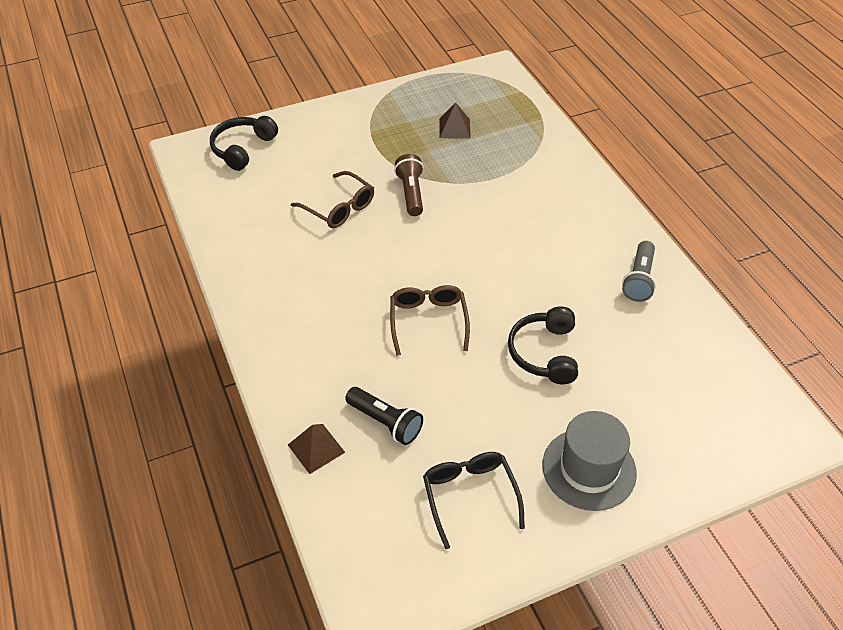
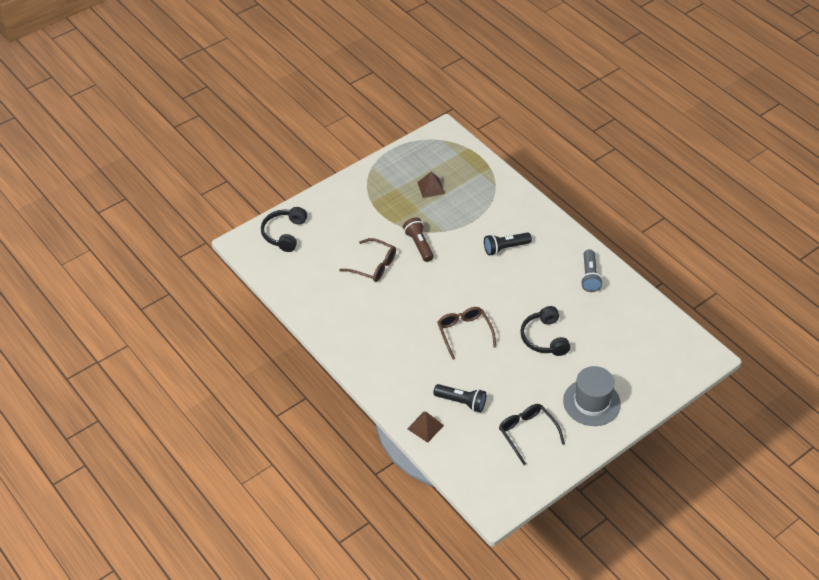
camera: 15 degrees left, 0 degrees up
none -> black flashlight [484,232,532,255]

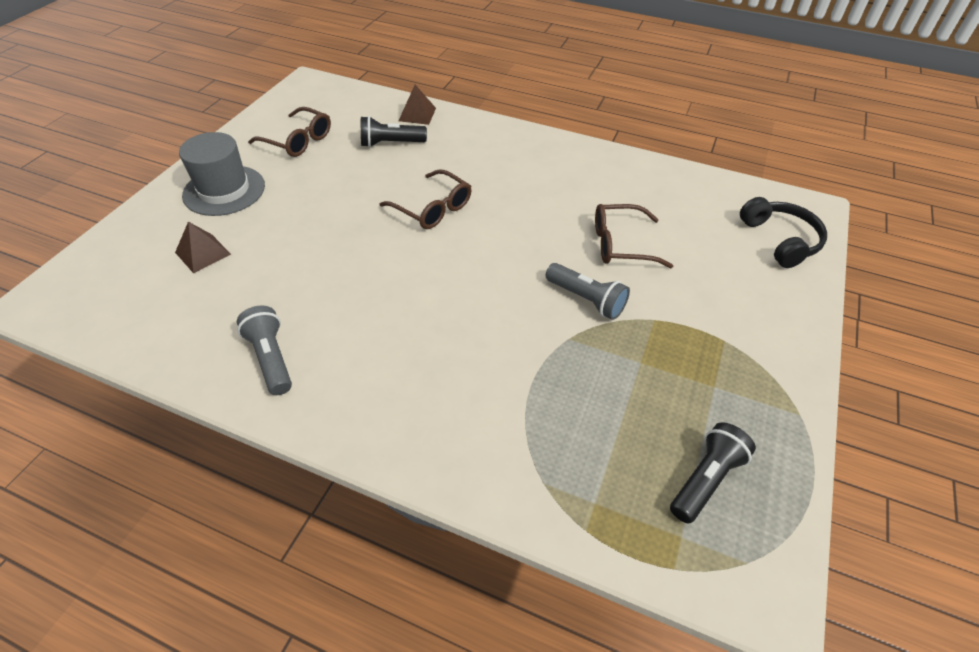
camera: 150 degrees right, 0 degrees up
brown flashlight [403,218,434,262] -> grey flashlight [546,263,630,320]
brown pyramid [417,171,445,198] -> brown pyramid moved to [175,222,231,273]
black flashlight [484,232,532,255] -> black flashlight moved to [670,422,756,524]
black glasses [499,404,565,465] -> brown glasses [248,107,331,157]
black headphones [520,306,570,356] -> none

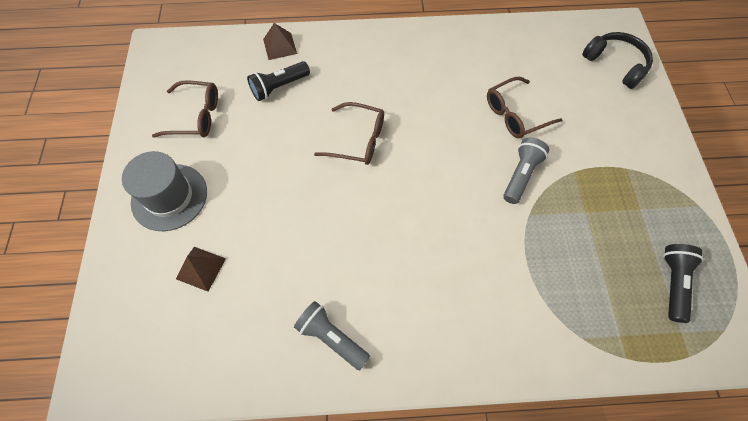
camera: 25 degrees left, 15 degrees up
grey flashlight [546,263,630,320] -> grey flashlight turned 75 degrees counterclockwise [503,137,550,204]

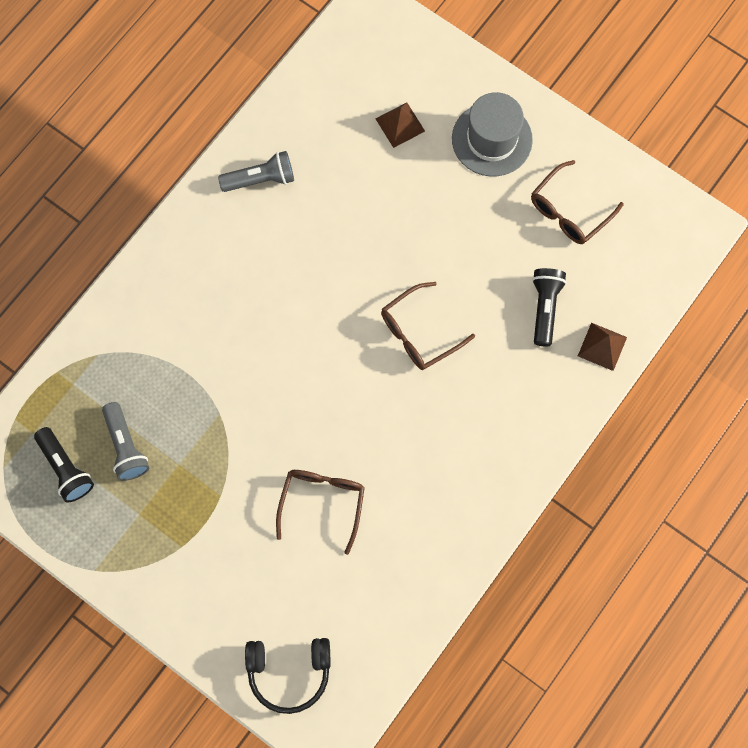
camera: 130 degrees right, 10 degrees up
grey flashlight [503,137,550,204] -> grey flashlight moved to [102,402,149,481]

